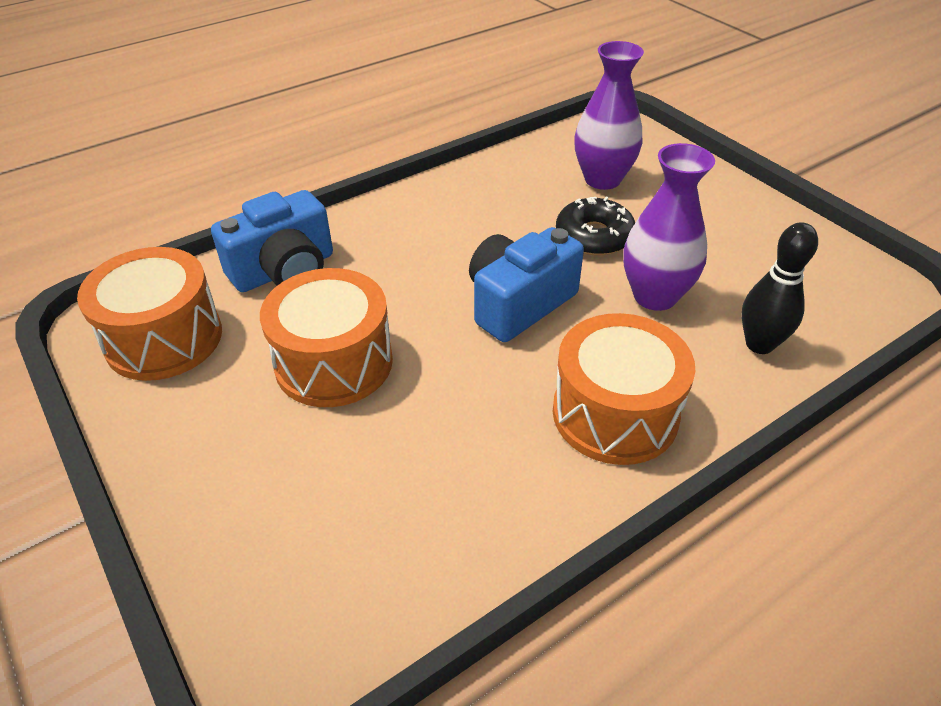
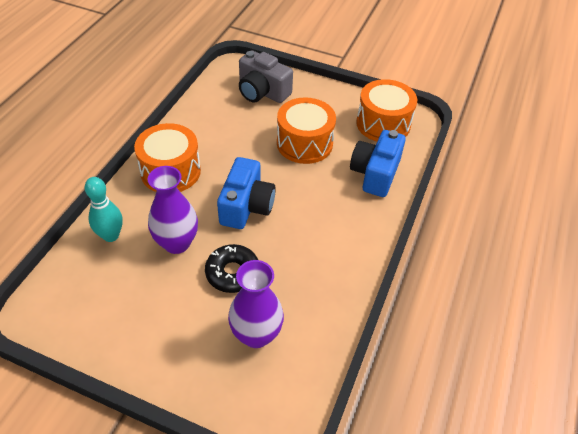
camera: 145 degrees right, 5 degrees up
black bowling pin [741,222,818,354] -> turquoise bowling pin [85,177,123,242]
none -> grey camera [239,50,293,103]

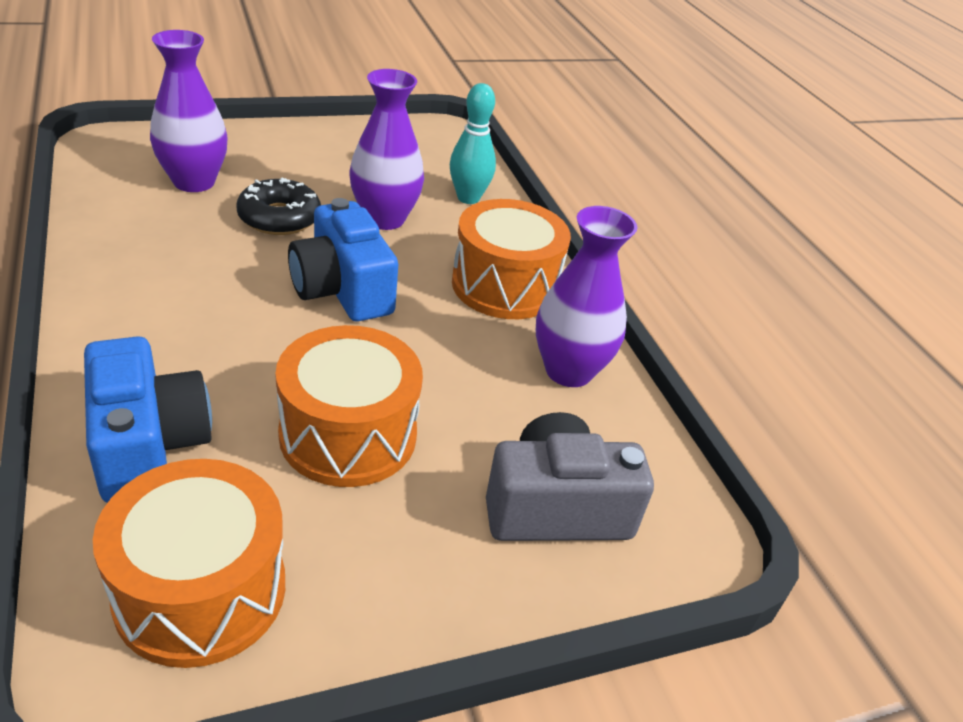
camera: 135 degrees right, 10 degrees down
none -> purple vase [536,206,638,387]

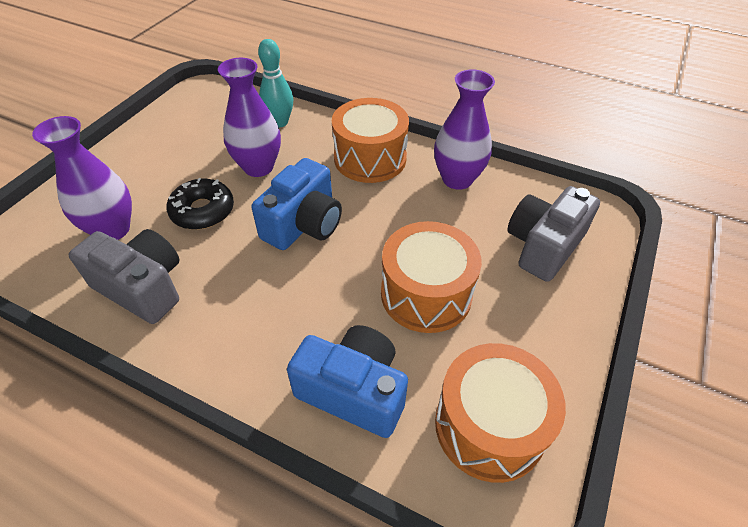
camera: 40 degrees left, 10 degrees up
blue camera [288,198,398,321] -> blue camera turned 75 degrees counterclockwise [251,158,342,250]
none -> grey camera [69,229,179,324]

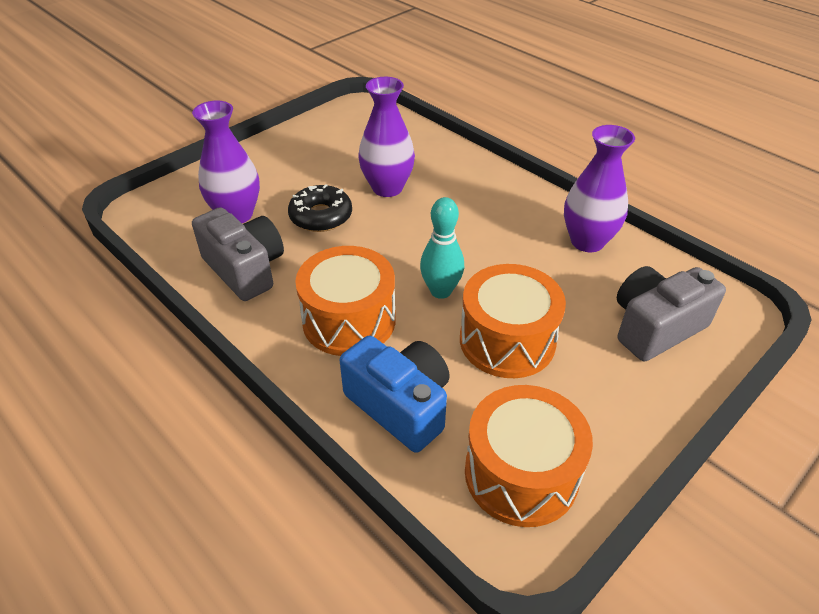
camera: 20 degrees right, 5 degrees down
blue camera [251,158,342,250] -> none
turquoise bowling pin [258,39,293,127] -> turquoise bowling pin moved to [420,197,464,299]
orange drum [332,98,409,183] -> orange drum moved to [295,246,396,356]

